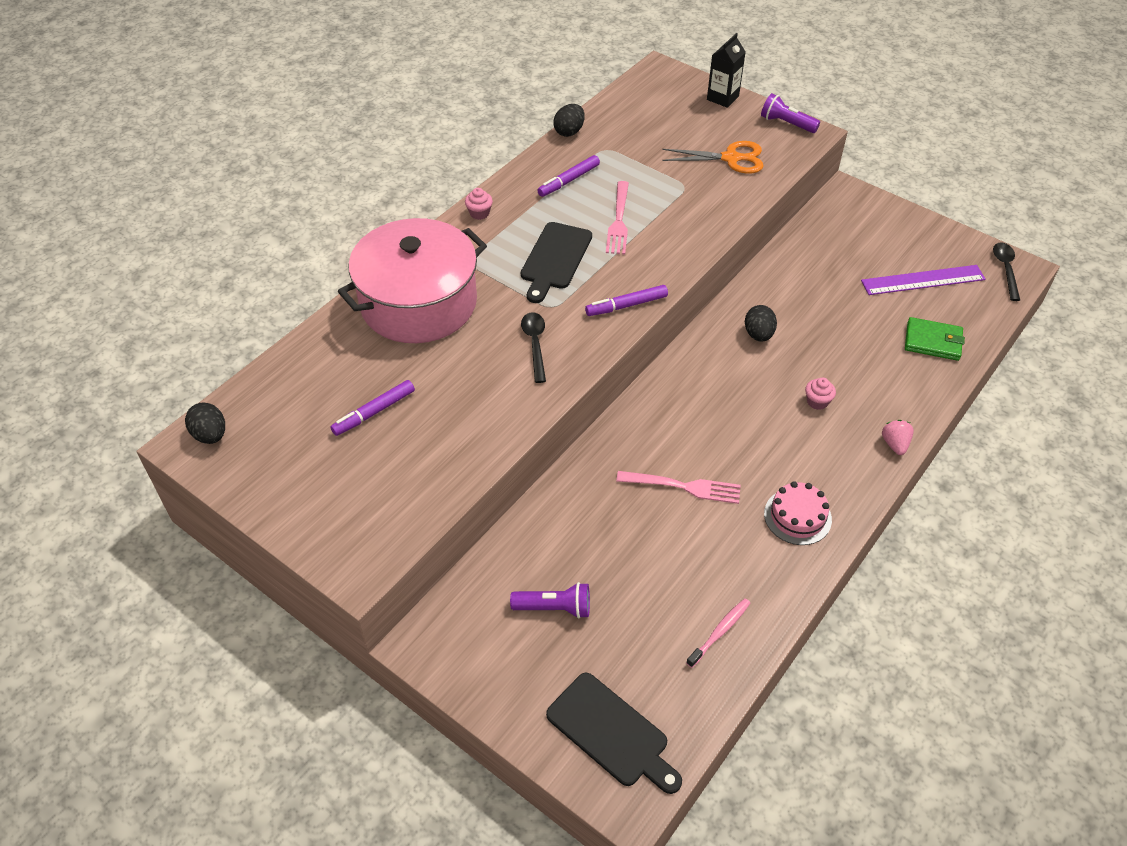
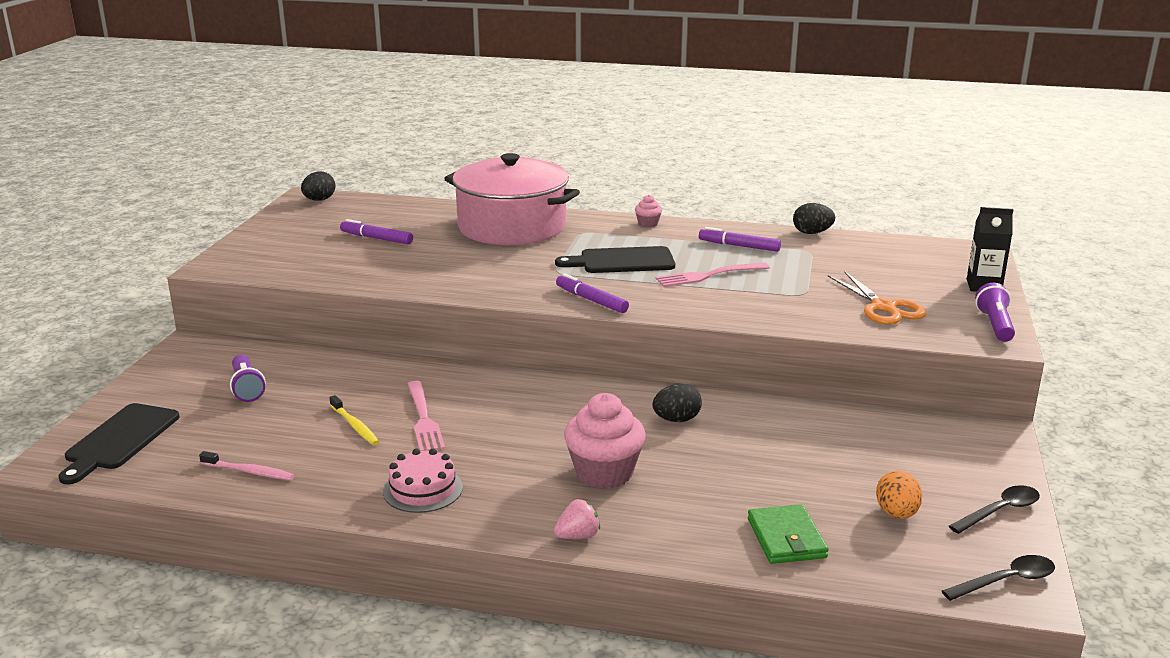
camera: 65 degrees right, 25 degrees down
black spoon [521,312,546,383] -> black spoon moved to [949,485,1040,534]
pink cupcake [805,378,836,410] -> pink cupcake [564,393,646,489], size x2.14
purple ruler [861,265,986,295] -> orange egg [876,471,922,519]
none -> yellow toothbrush [329,395,379,445]

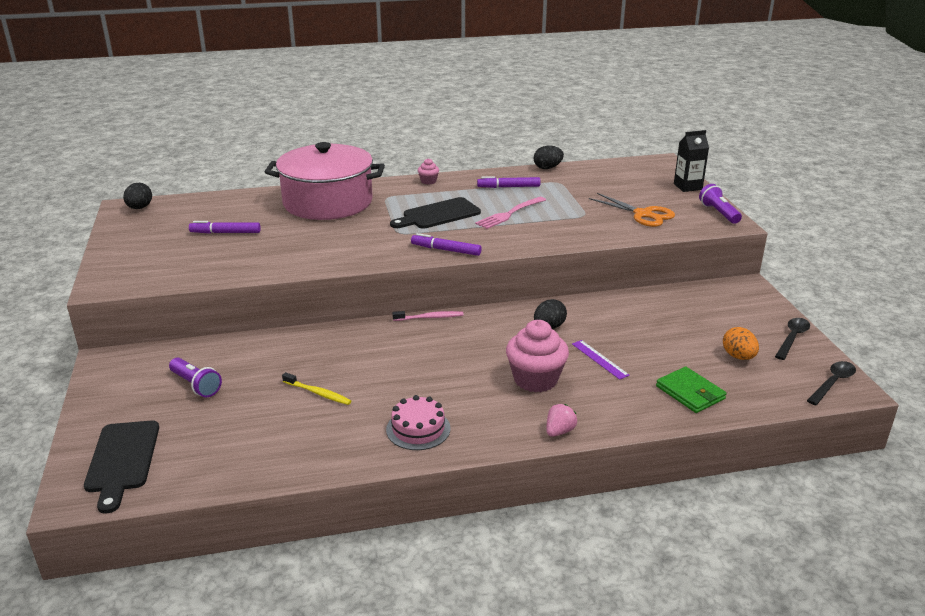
camera: 25 degrees left, 5 degrees up
pink toothbrush [199,451,294,480] -> pink toothbrush moved to [392,311,464,321]
pink fork [408,381,445,451] -> none
none -> purple ruler [572,340,630,380]

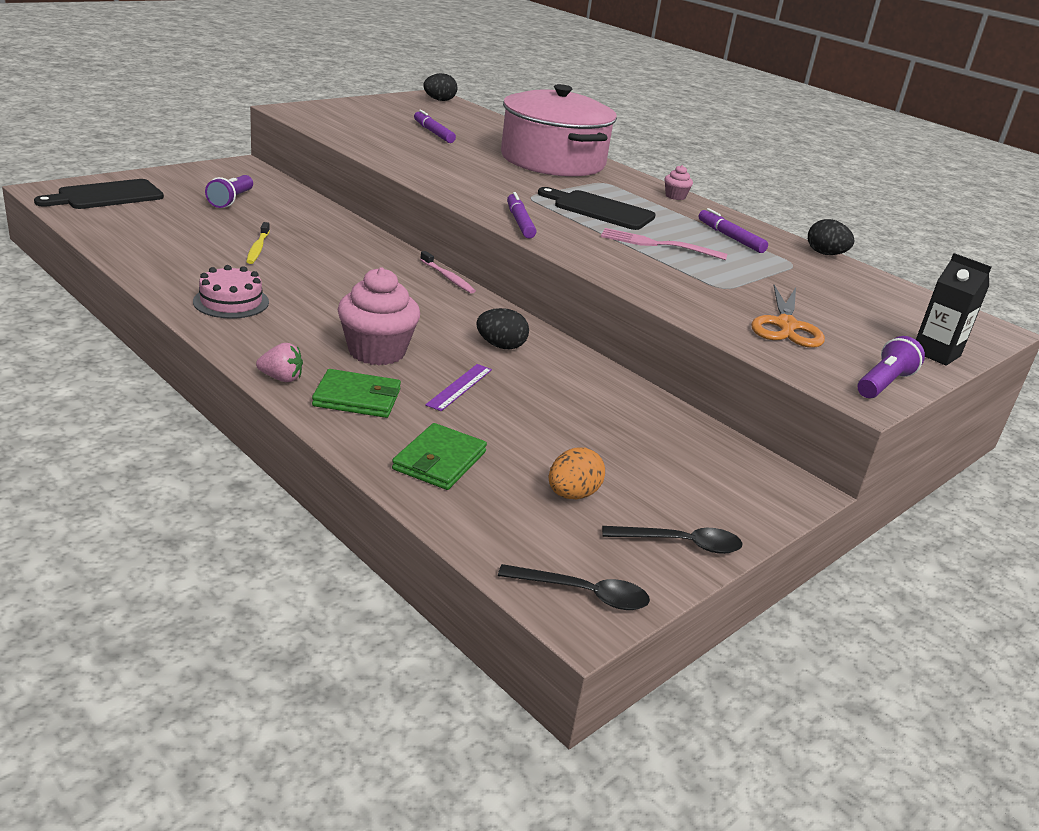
camera: 55 degrees right, 0 degrees up
none -> green wallet [312,369,401,418]

